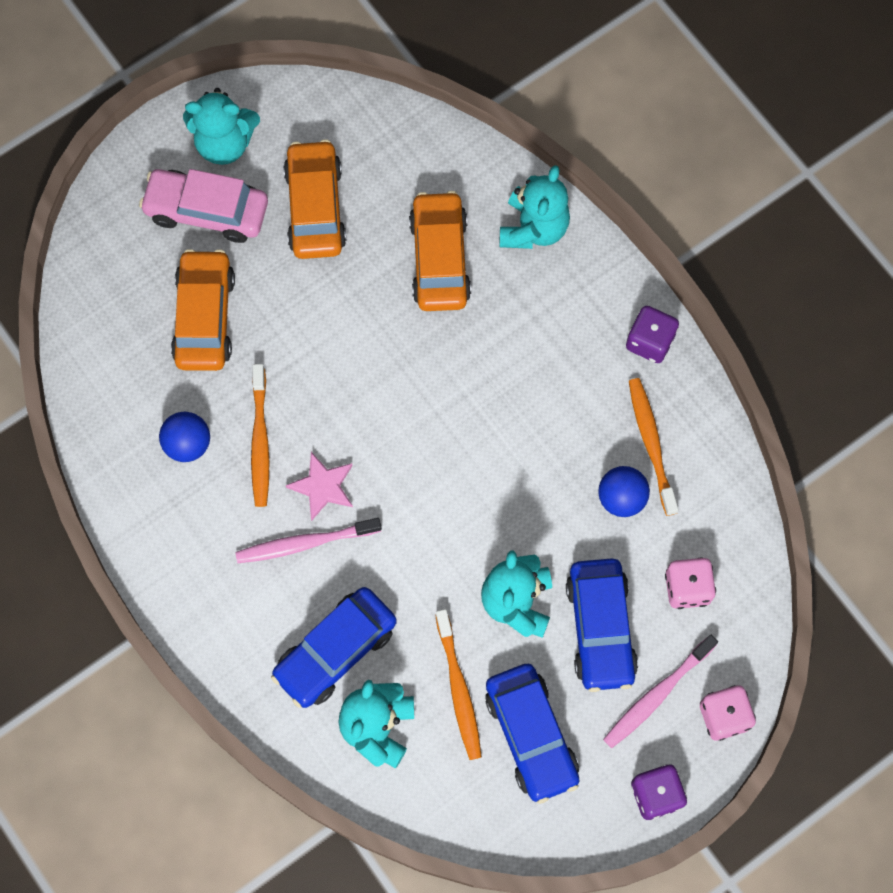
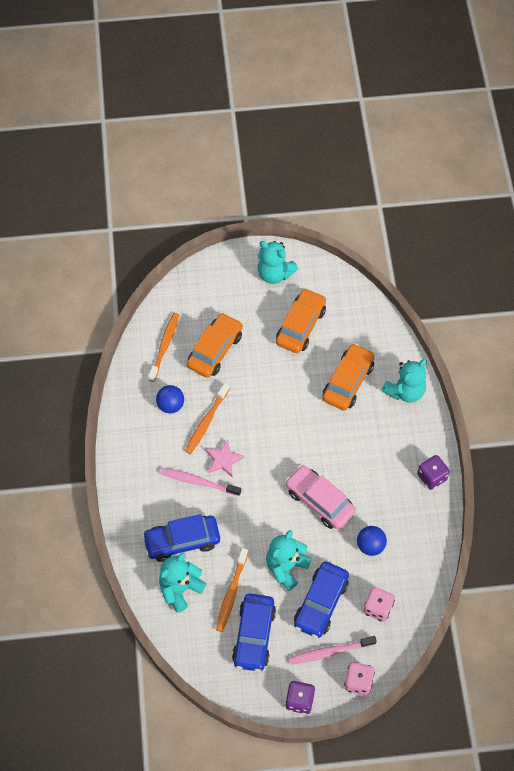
camera: 30 degrees right, 10 degrees down
pink car [139,169,268,243] -> pink car moved to [285,465,356,530]
orange toothbrush [629,378,678,516] -> orange toothbrush moved to [148,313,179,382]

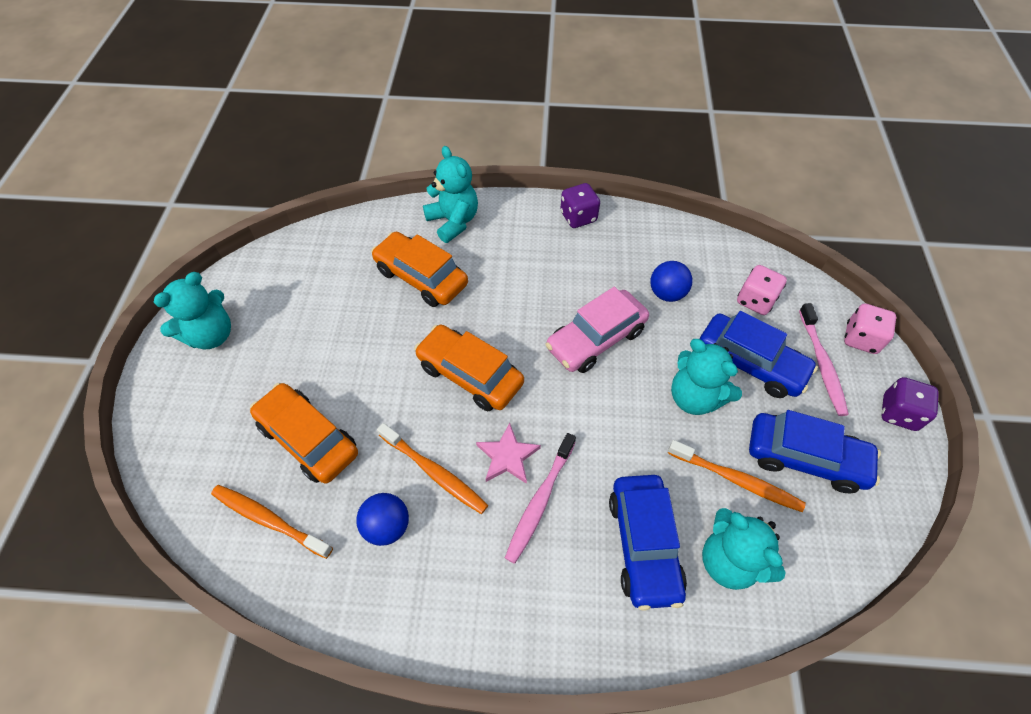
camera: 80 degrees left, 5 degrees down
orange car [276,288,326,353] -> orange car moved to [414,325,524,411]

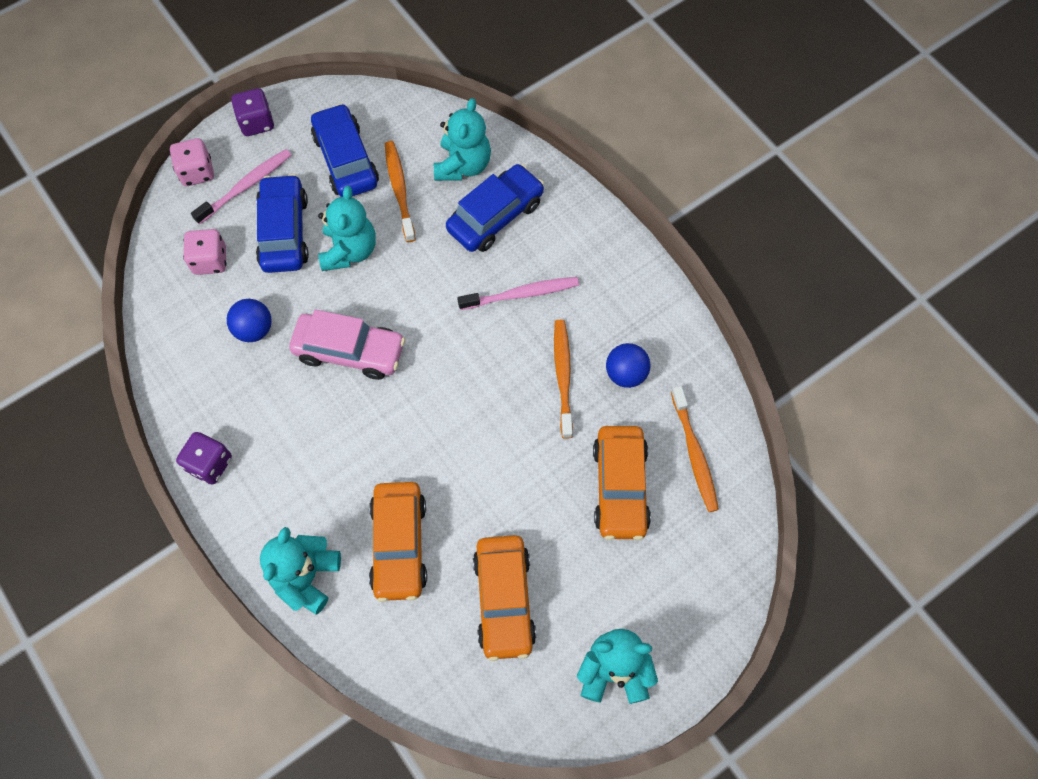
camera: 130 degrees left, 10 degrees up
orange car [414,325,524,411] -> orange car moved to [473,535,536,661]
pink star [476,423,541,484] -> none

